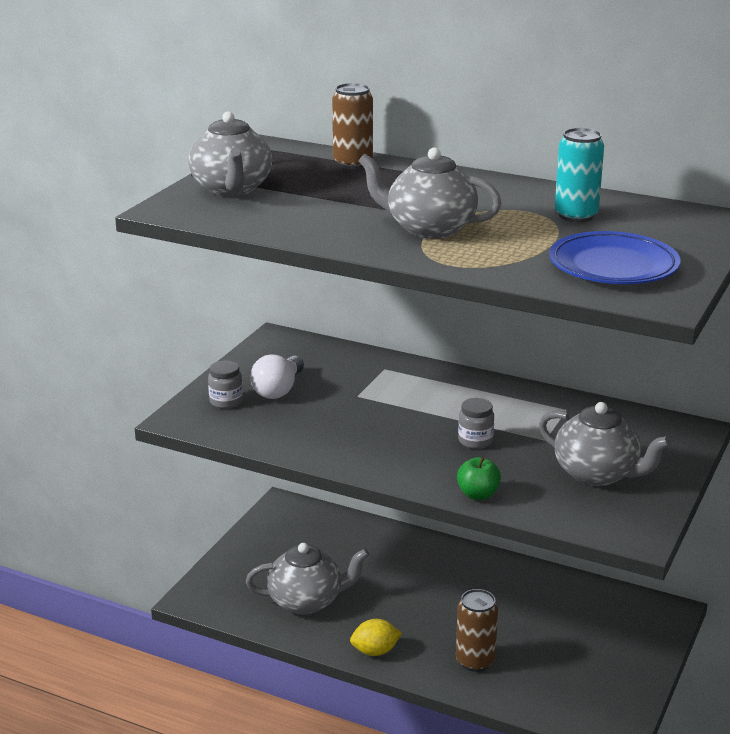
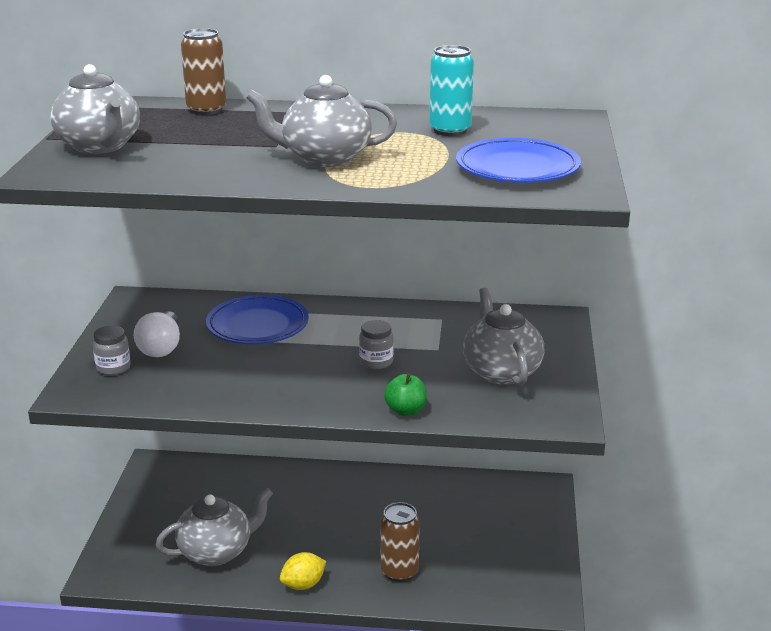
camera: 20 degrees left, 0 degrees up
grey teapot [539,402,671,486] -> grey teapot turned 120 degrees counterclockwise [463,288,544,385]
none -> blue plate [206,295,309,344]

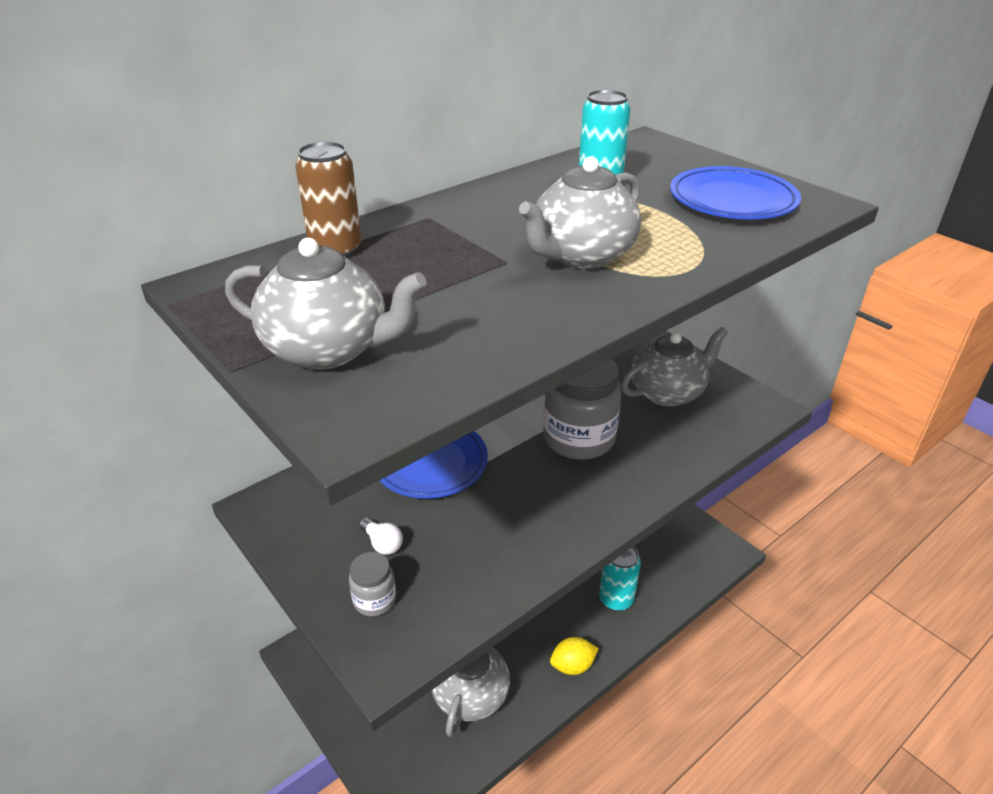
camera: 45 degrees left, 10 degrees up
white light bulb [134,311,180,357] -> white light bulb [359,518,403,555], size x0.58
yellow lemon [280,552,326,590] -> yellow lemon turned 60 degrees clockwise [550,637,599,675]
grey jar [359,320,394,369] -> grey jar [543,360,622,460], size x2.09
brown can [381,502,420,582] -> turquoise can [599,547,641,611]
green apple [384,373,427,416] -> none
grey teapot [463,288,544,385] -> grey teapot turned 120 degrees clockwise [621,327,728,407]

